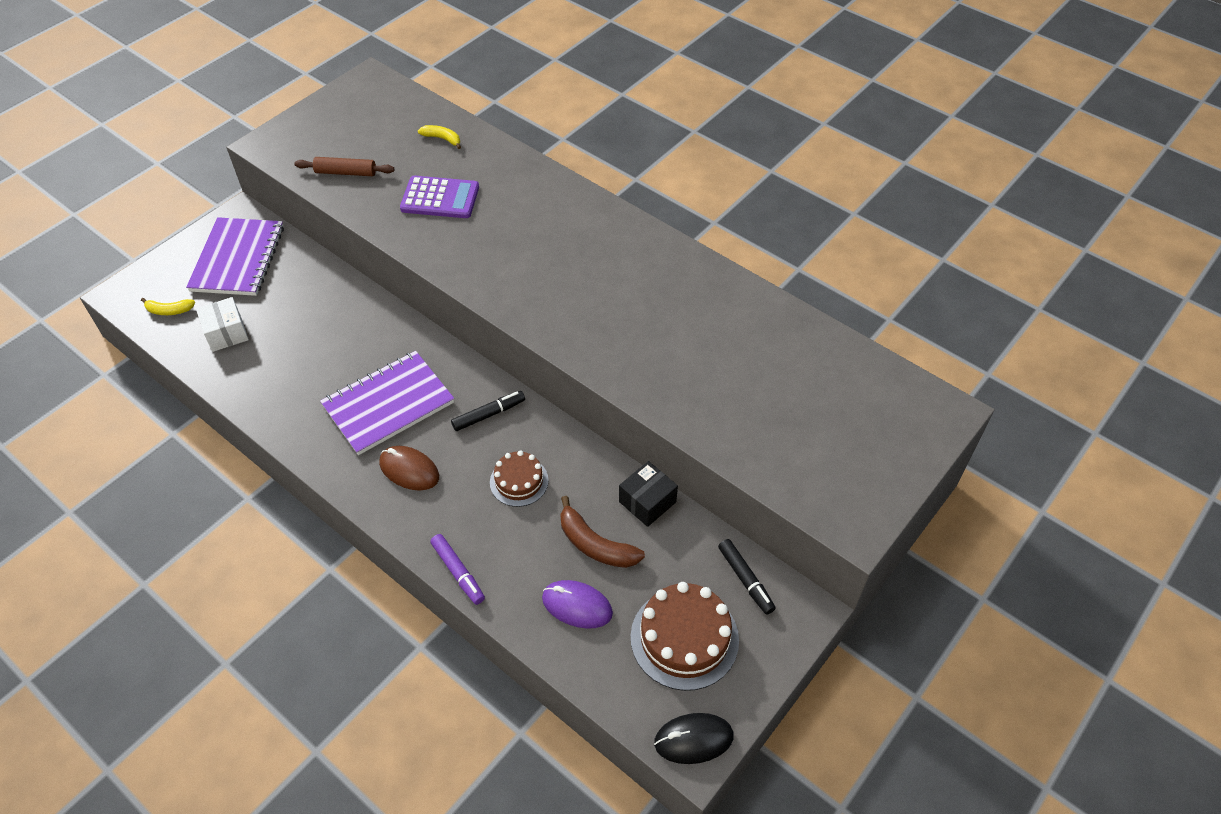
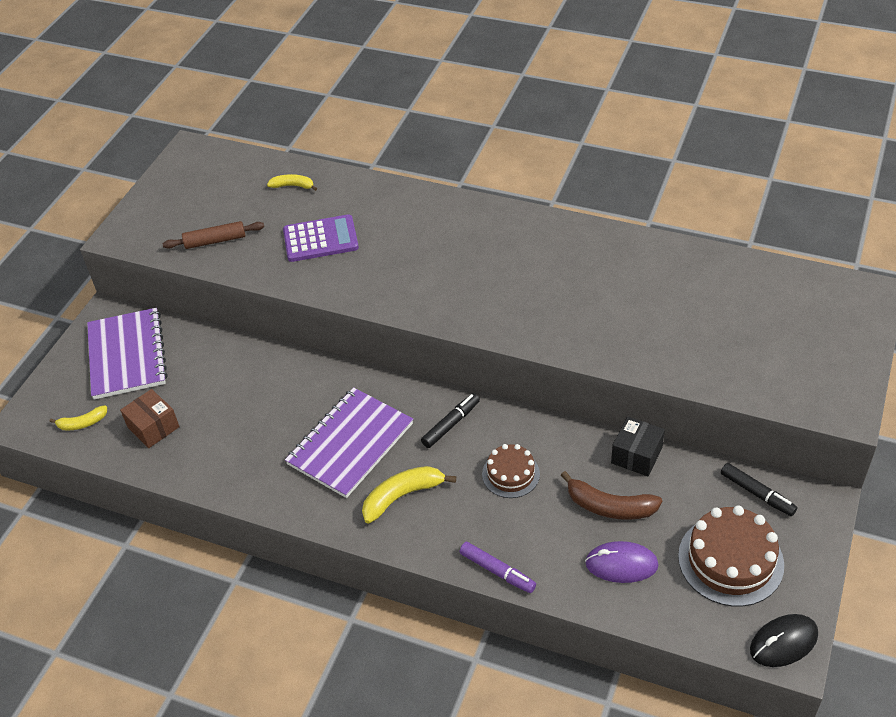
camera: 15 degrees left, 5 degrees down
white box [196,297,249,352] -> brown box [120,389,180,448]
brown mouse [379,446,439,491] -> yellow banana [362,466,456,523]

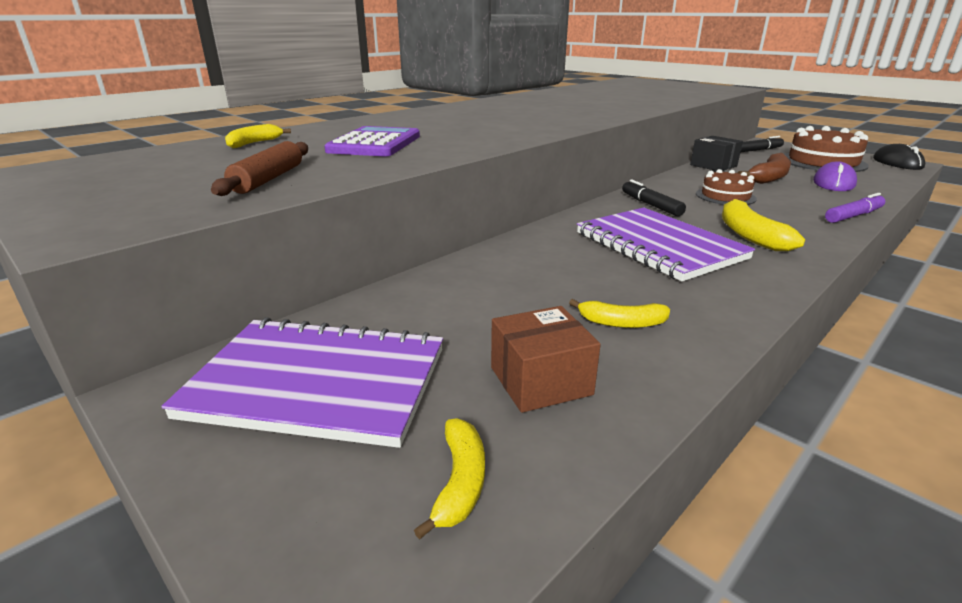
camera: 70 degrees left, 20 degrees down
none -> yellow banana [569,299,670,328]

